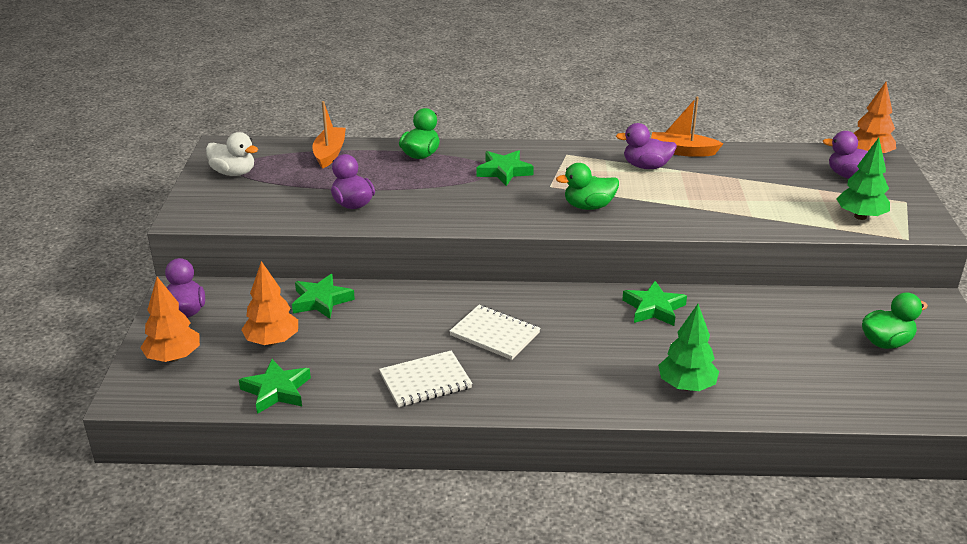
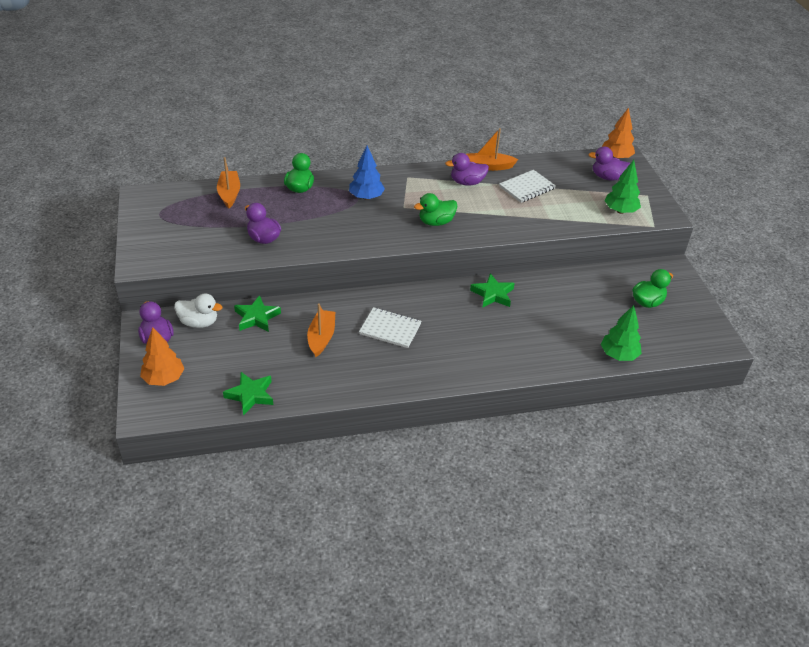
camera: 15 degrees left, 10 degrees up
white duck [206,132,258,176] -> white duck moved to [174,293,223,328]
orange tree [241,261,298,346] -> none
white notebook [379,350,473,407] -> white notebook moved to [499,170,556,203]
green star [476,150,534,186] -> blue tree [349,145,385,200]
green tree [658,304,719,391] -> green tree moved to [601,305,642,361]
none -> orange boat [307,303,335,357]

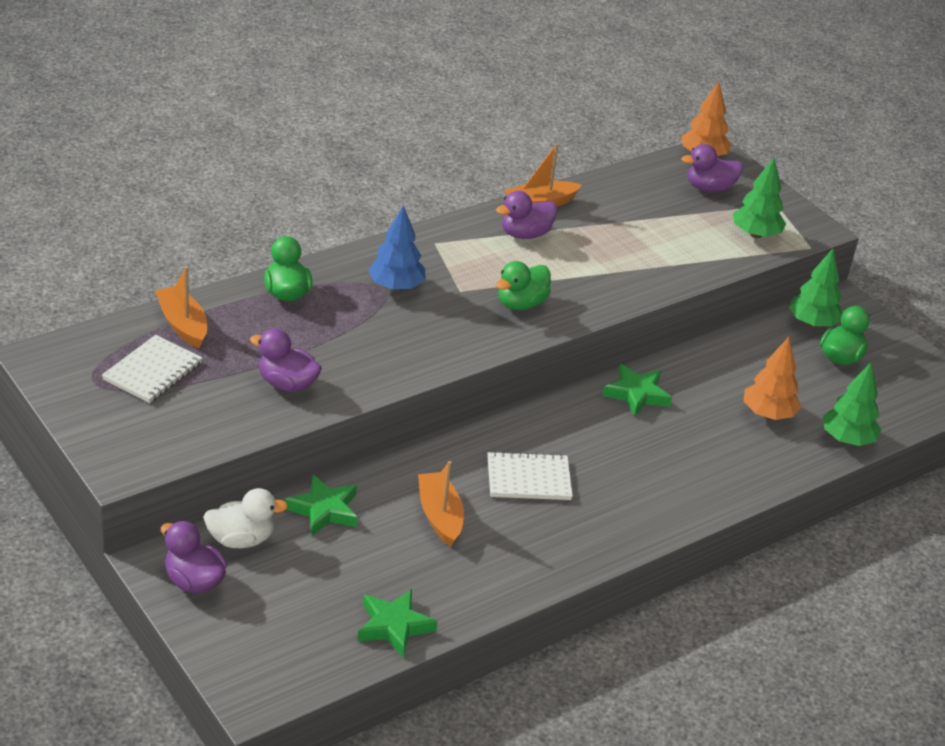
camera: 25 degrees left, 5 degrees down
orange tree [140,327,184,386] -> orange tree moved to [744,337,802,420]
white notebook [499,170,556,203] -> white notebook moved to [102,335,202,403]
none -> green tree [789,249,842,327]

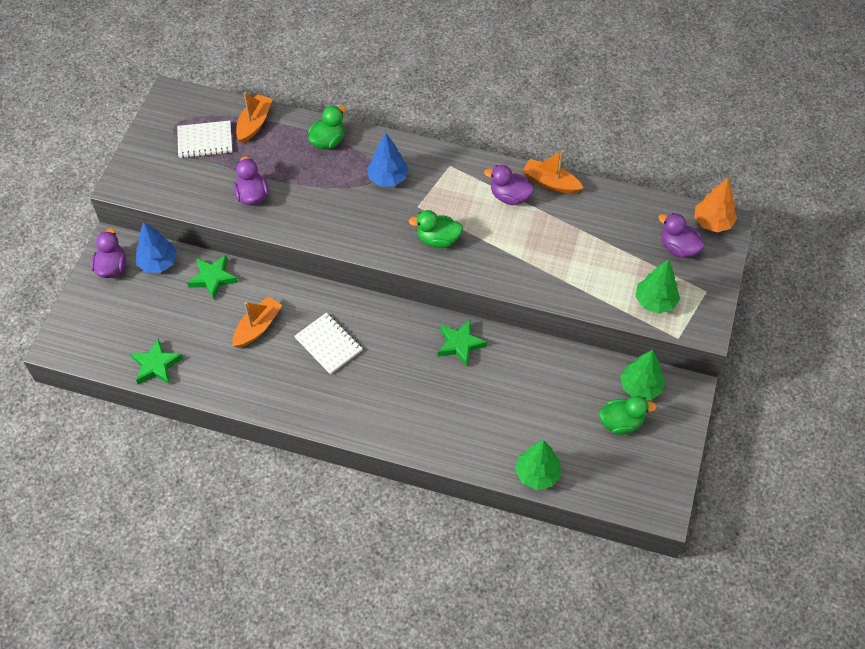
camera: 55 degrees right, 20 degrees up
white duck [203,488,288,548] -> blue tree [135,222,177,273]
orange tree [744,337,802,420] -> none

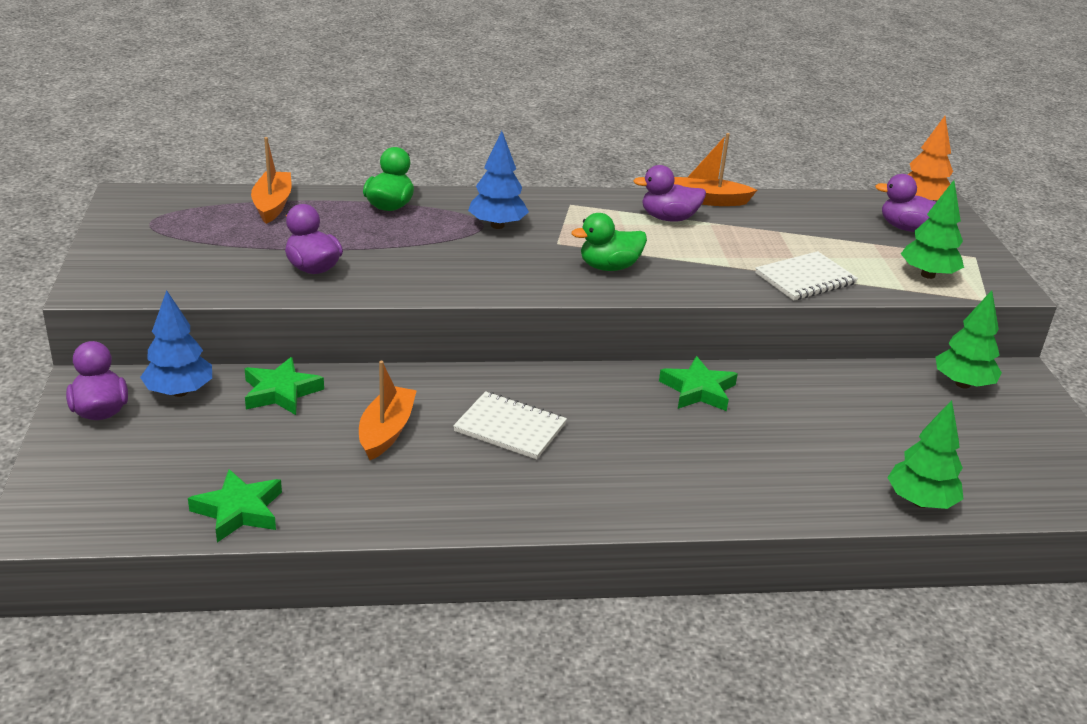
camera: 25 degrees left, 25 degrees down
white notebook [177,121,232,158] -> white notebook moved to [755,251,858,301]
green duck [599,396,656,435] -> none

